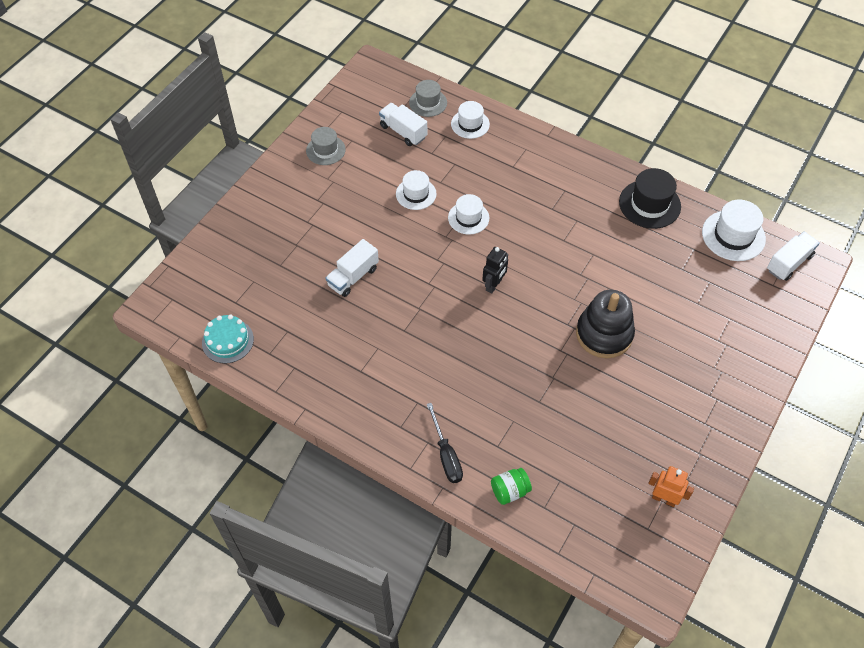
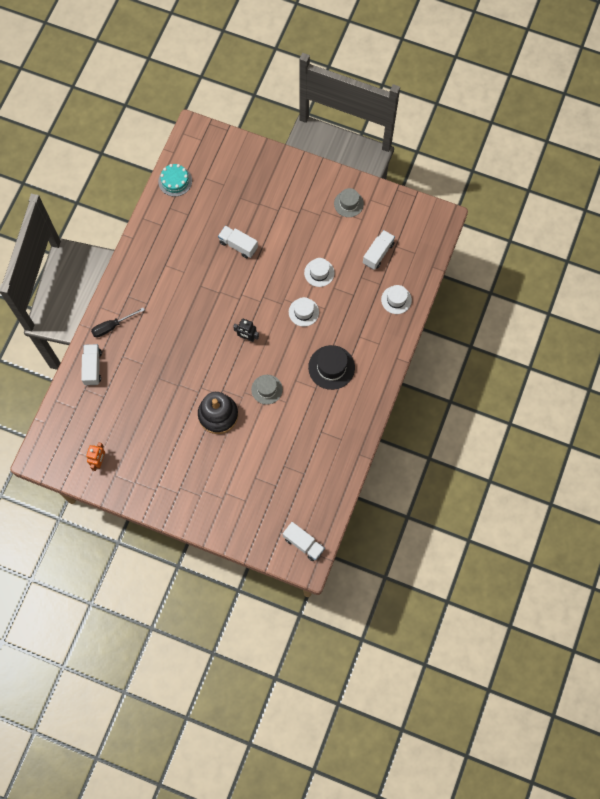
camera: 80 degrees right, 15 degrees up
grey hat [409,80,447,117] -> grey hat moved to [251,375,283,405]
green jar [491,468,532,505] -> white truck [81,344,102,385]
black hat [619,168,681,229] -> black hat moved to [308,345,355,390]
white hat [702,200,766,261] -> none

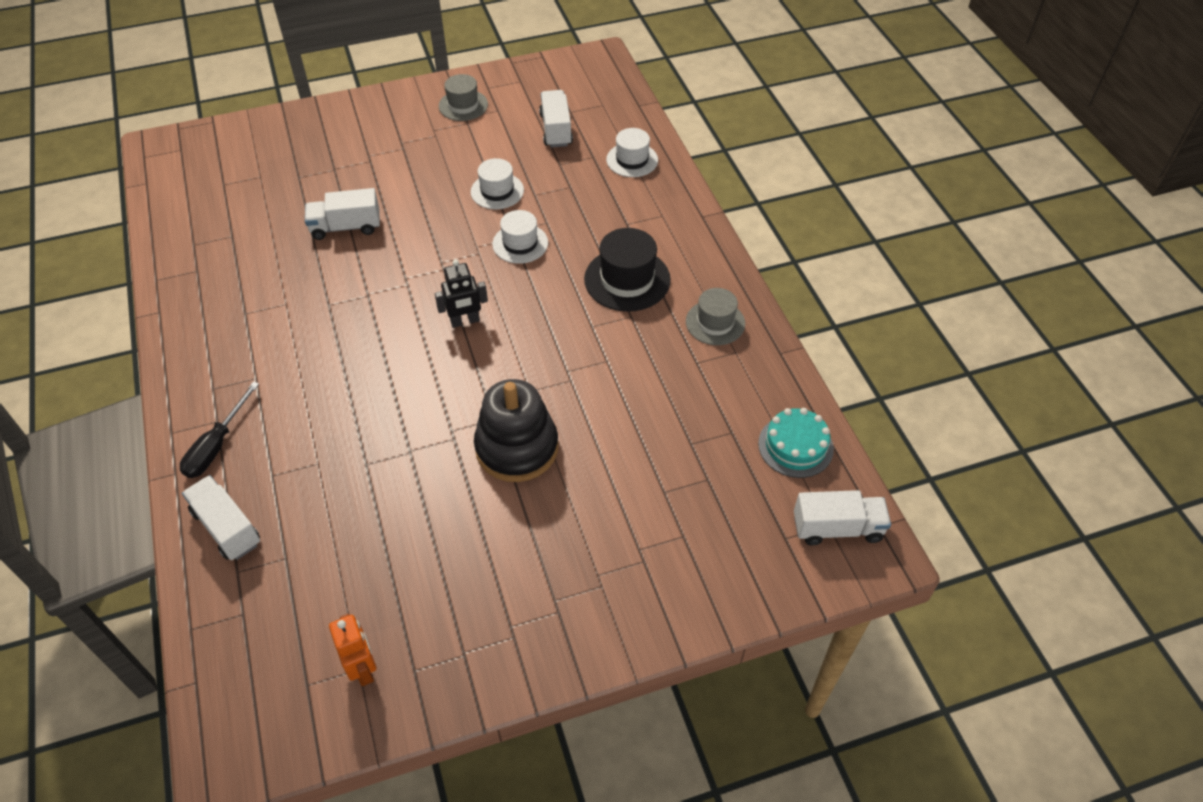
camera: 40 degrees left, 20 degrees down
turquoise cake [158,164,192,197] -> turquoise cake moved to [758,408,834,478]
grey hat [251,375,283,405] -> grey hat moved to [686,288,745,345]

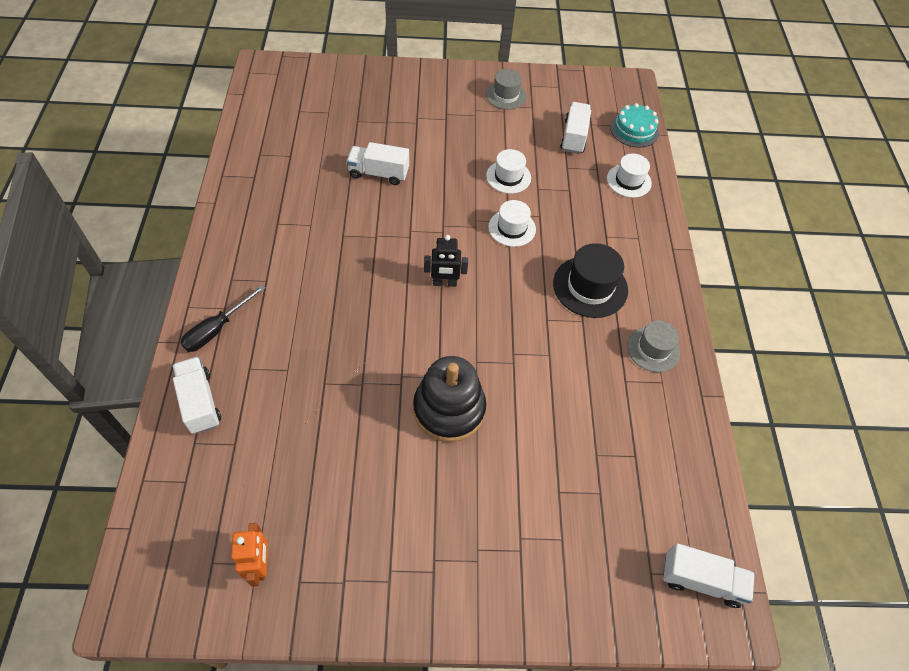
camera: 15 degrees right, 5 degrees up
turquoise cake [758,408,834,478] -> turquoise cake moved to [610,103,659,147]

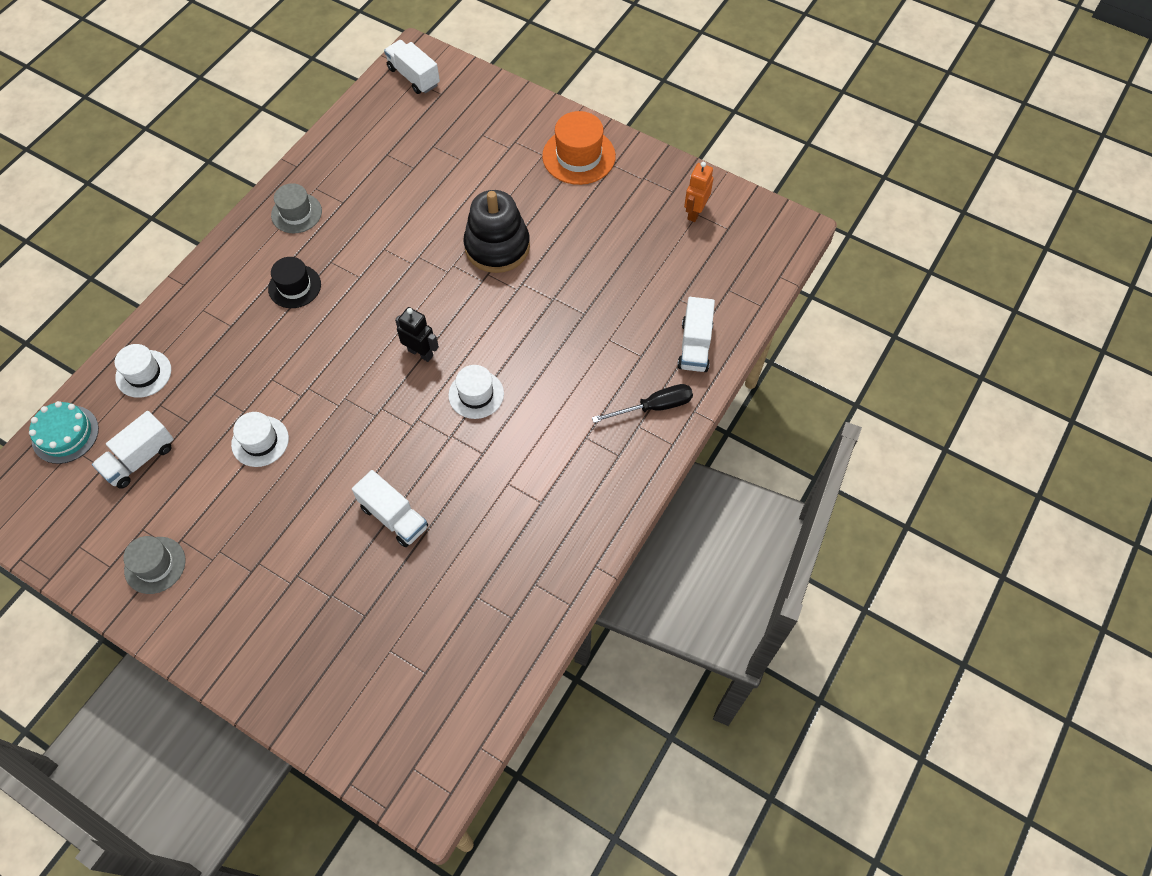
camera: 145 degrees left, 5 degrees up
white hat [488,200,536,247] -> white hat moved to [448,365,504,419]
black hat [553,243,628,318] -> black hat [268,257,321,308], size x0.67
none -> orange hat [542,111,616,185]

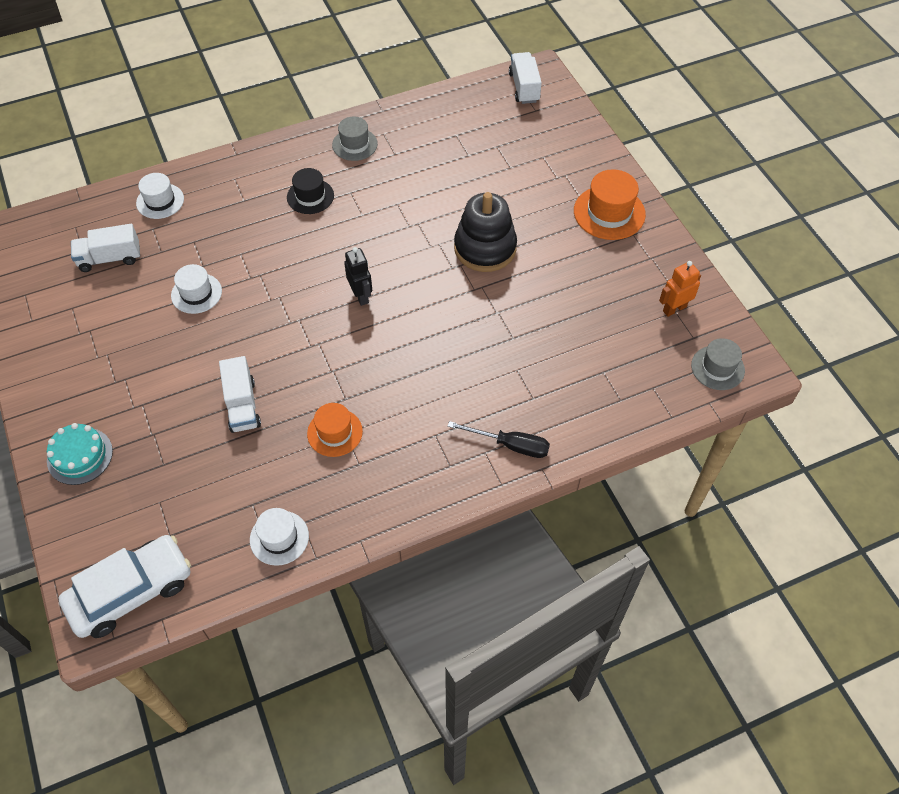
camera: 35 degrees right, 5 degrees down
turquoise cake [29,401,99,464] -> turquoise cake moved to [47,423,113,485]
grey hat [123,536,186,594] -> grey hat moved to [691,338,745,390]
white hat [448,365,504,419] -> white hat moved to [250,508,309,566]
white truck [677,297,715,372] -> none
none -> white car [59,535,191,638]
none -> orange hat [307,403,363,457]

